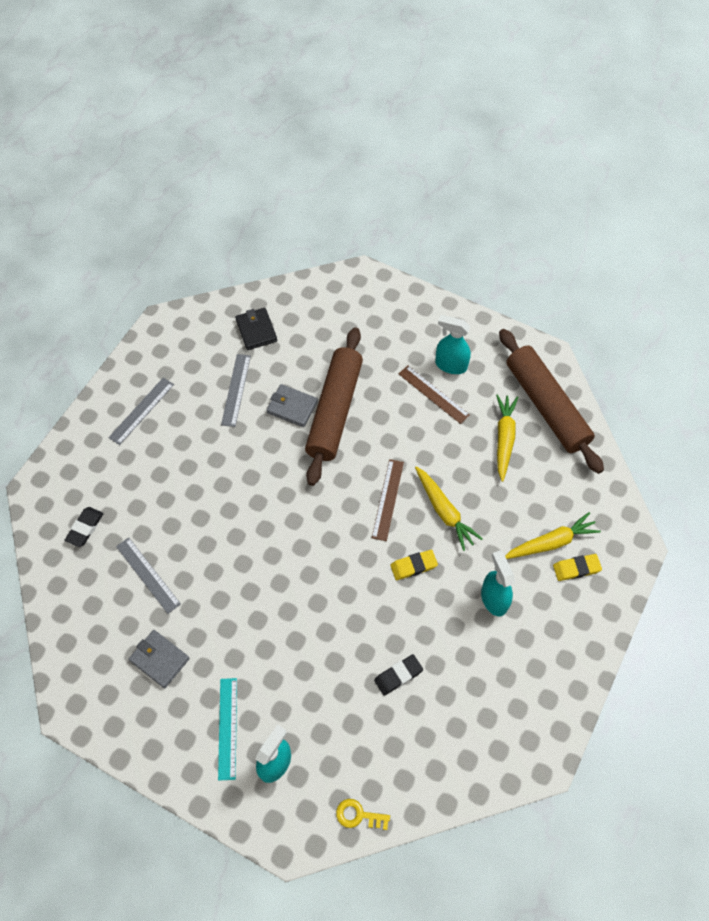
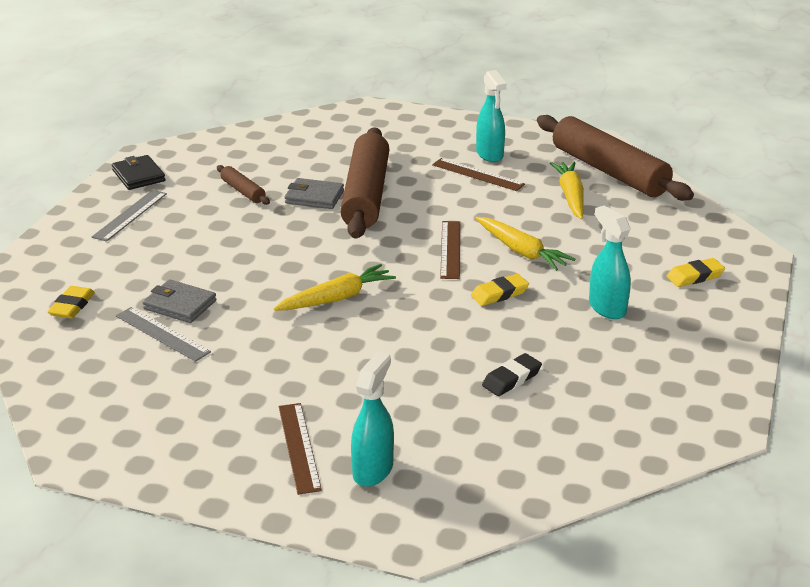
camera: 10 degrees left, 30 degrees down
black eraser [65,507,104,547] -> yellow eraser [48,286,95,319]
grey wallet [129,630,190,688] -> grey wallet moved to [143,279,216,323]
turquoise ruler [218,678,237,781] -> brown ruler [279,403,322,495]
grey ruler [221,354,251,427] -> brown rolling pin [217,165,270,205]
black wallet [235,308,277,350] -> black wallet moved to [112,155,165,190]
yellow key [336,799,390,830] -> none
turquoise spray bottle [435,315,471,374] -> turquoise spray bottle turned 120 degrees counterclockwise [476,70,507,162]
yellow carrot [505,512,601,559] -> yellow carrot moved to [274,264,396,311]

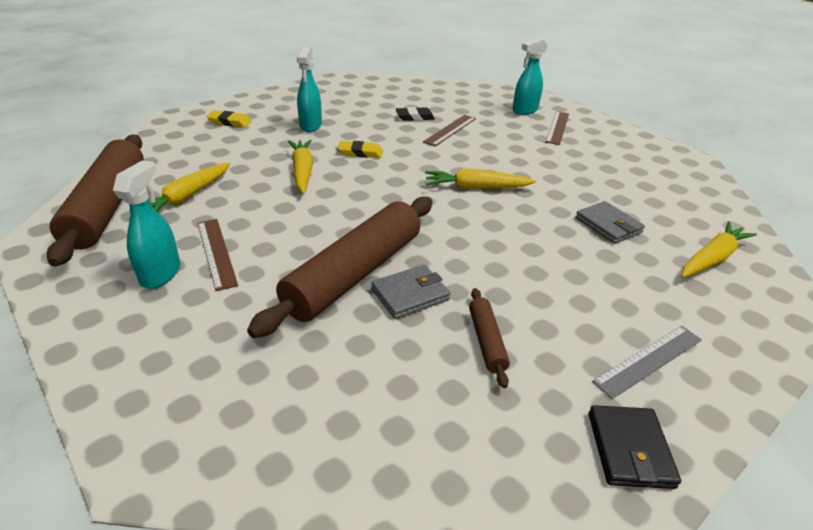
camera: 150 degrees left, 5 degrees up
yellow eraser [48,286,95,319] -> yellow carrot [682,222,757,277]
grey ruler [116,307,211,362] -> none
grey wallet [285,178,344,209] -> grey wallet turned 75 degrees counterclockwise [371,264,450,319]
brown ruler [440,221,460,279] -> brown ruler moved to [423,115,476,146]

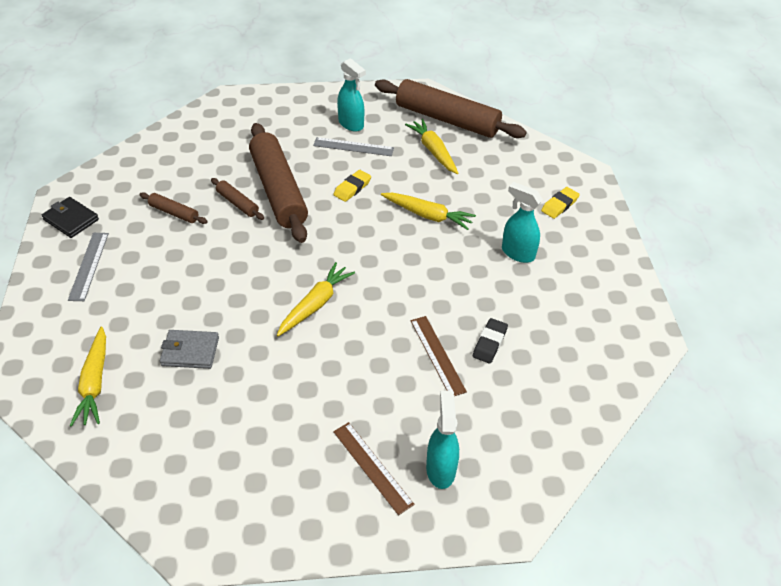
camera: 125 degrees right, 10 degrees up
brown ruler [198,219,238,291] -> grey ruler [313,137,394,156]
yellow eraser [338,141,383,158] -> yellow eraser moved to [333,170,371,202]
grey wallet [371,264,450,319] -> brown rolling pin [211,178,264,220]

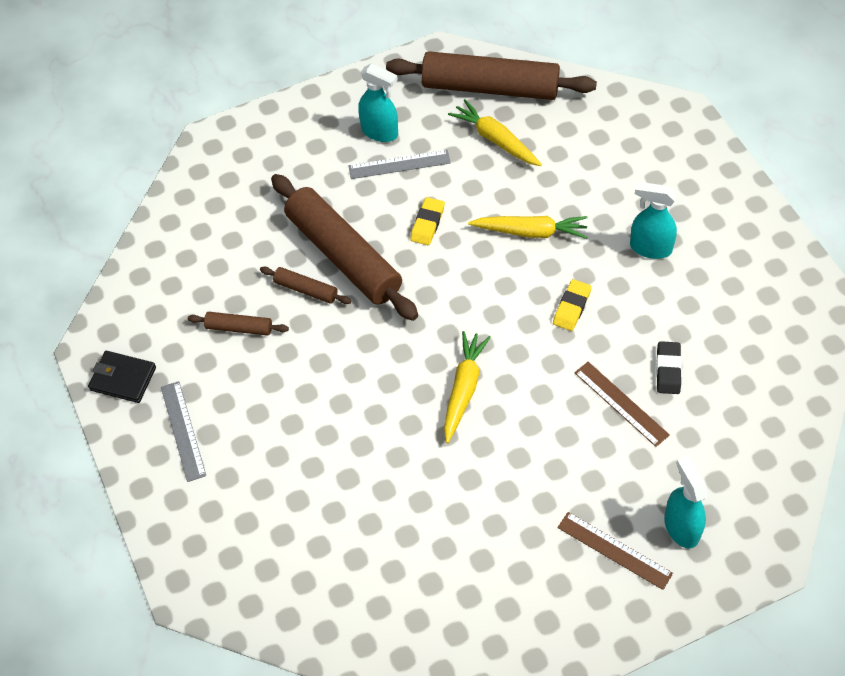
camera: 15 degrees left, 10 degrees up
yellow carrot [70,327,106,427] -> none
grey wallet [160,330,219,369] -> none
yellow eraser [541,187,580,219] -> yellow eraser moved to [553,279,592,331]

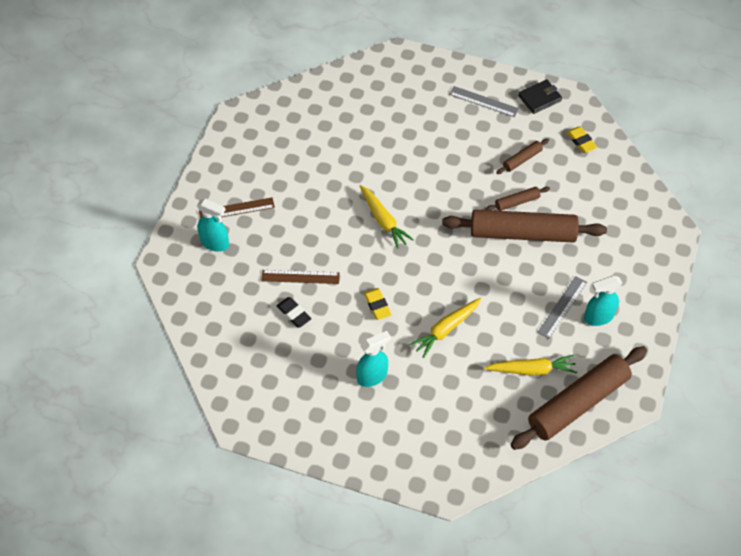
camera: 130 degrees right, 0 degrees up
yellow eraser [410,197,445,245] -> yellow eraser moved to [567,126,598,153]

